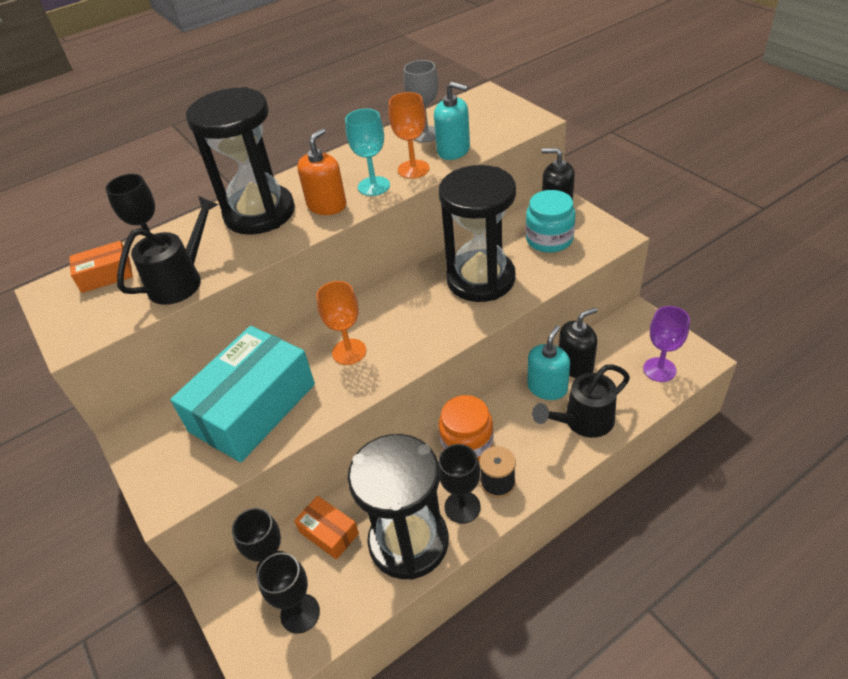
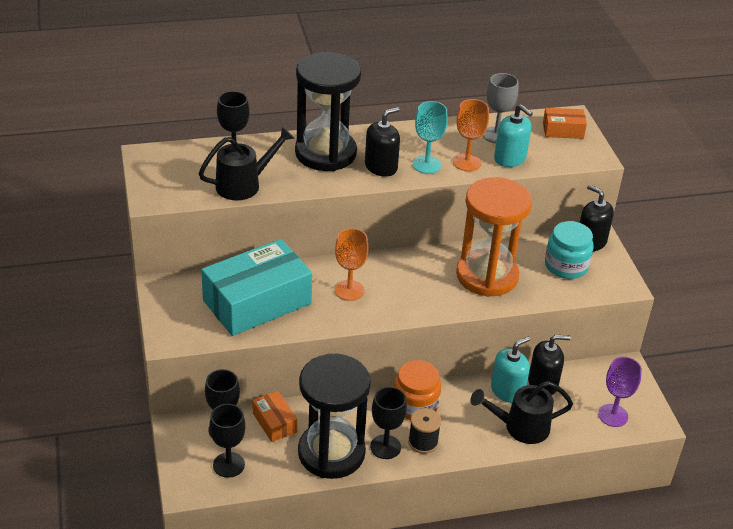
camera: 15 degrees right, 5 degrees down
orange box [69,241,133,293] -> orange box moved to [543,108,587,139]
orange soap dispenser [297,128,347,215] -> black soap dispenser [365,107,400,177]
black hourglass [439,165,516,302] -> orange hourglass [456,177,532,297]

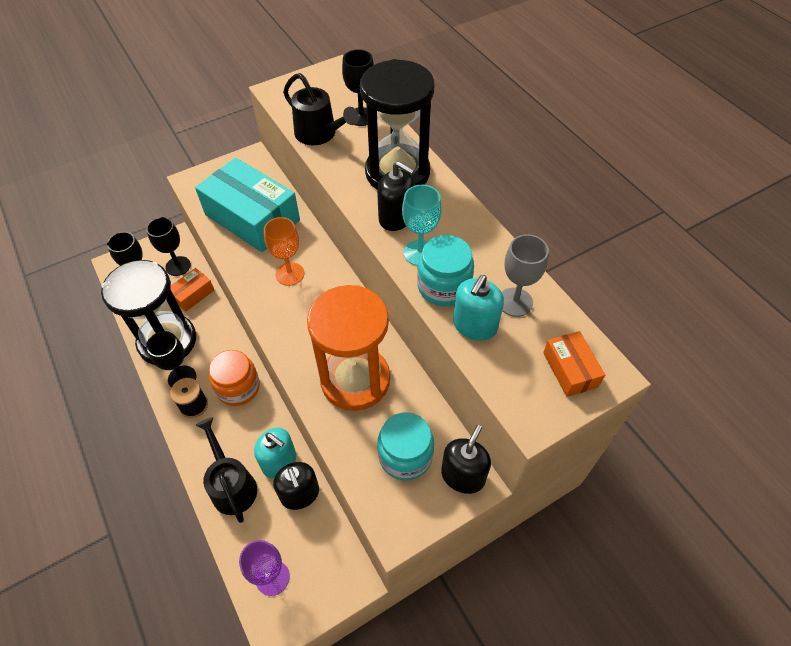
camera: 75 degrees right, 15 degrees up
orange goblet [453,99,489,171] -> turquoise jar [417,235,474,306]

